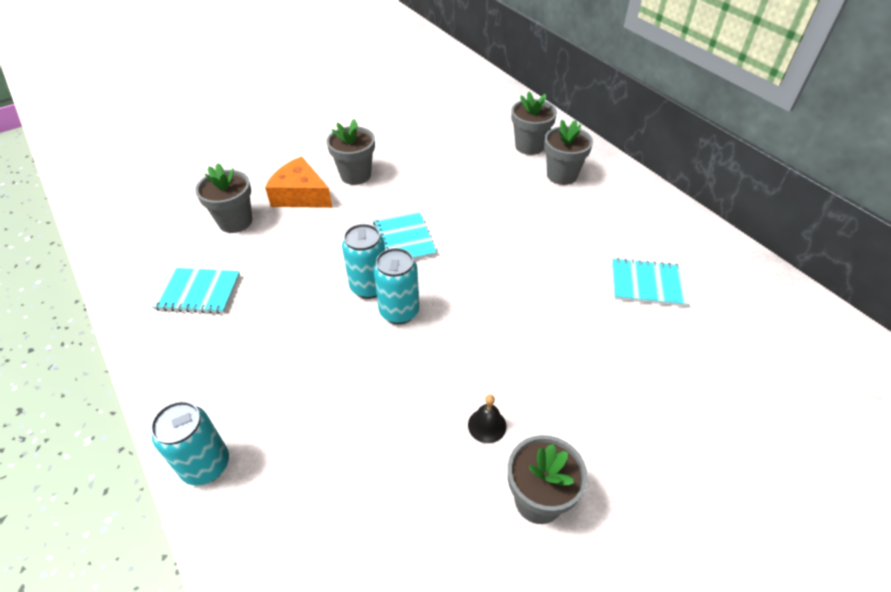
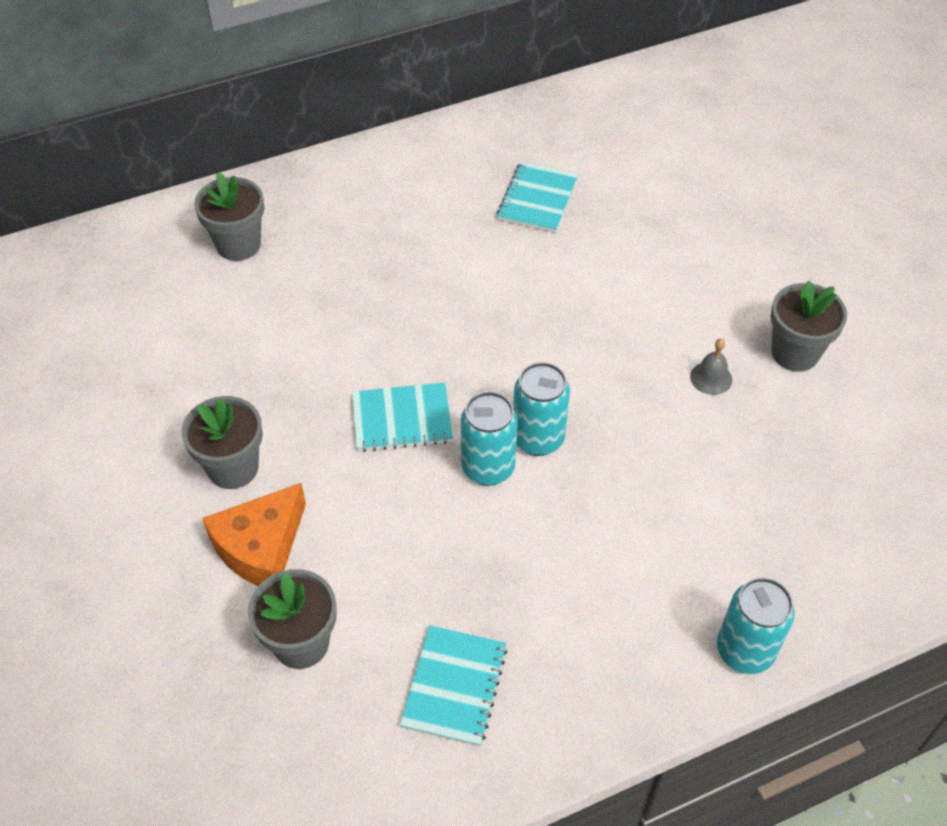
camera: 80 degrees left, 5 degrees up
black bell [468,394,507,443] -> grey bell [690,339,732,395]
grey flower pot [544,120,593,185] -> none

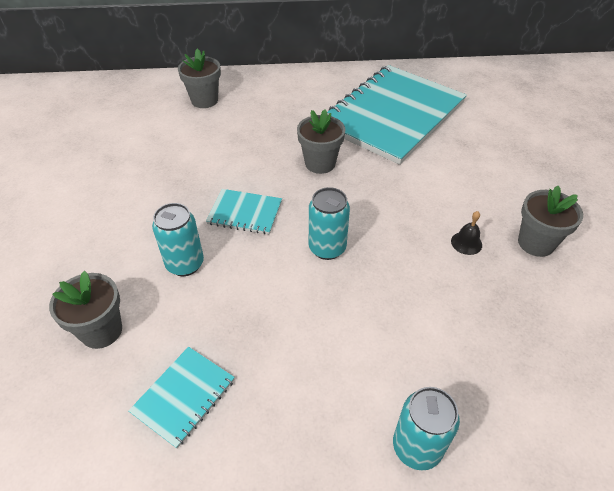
camera: 20 degrees right, 5 degrees down
grey flower pot [181,396,263,489] -> grey flower pot moved to [297,109,345,174]
orange cheese [202,483,306,586] -> none
turquoise can [461,391,518,486] -> turquoise can moved to [152,203,204,276]
turquoise notebook [497,161,578,233] -> turquoise notebook [327,65,467,165], size x2.39
grey bell [690,339,732,395] -> black bell [451,211,482,255]

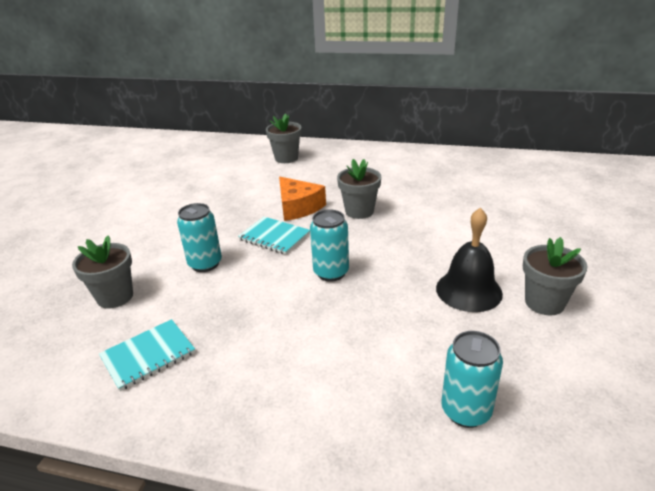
camera: 20 degrees right, 15 degrees down
turquoise notebook [327,65,467,165] -> none
turquoise can [393,387,460,470] -> turquoise can moved to [441,331,503,428]
black bell [451,211,482,255] -> black bell [436,207,503,312], size x2.06
none -> orange cheese [279,177,326,221]

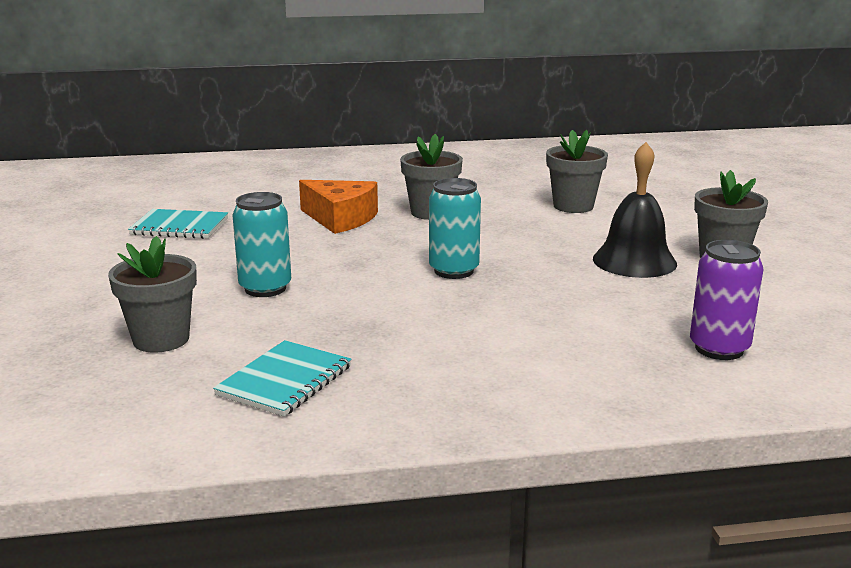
camera: 25 degrees left, 10 degrees down
turquoise notebook [238,217,310,254] -> turquoise notebook moved to [128,209,228,239]
grey flower pot [266,113,302,163] -> grey flower pot moved to [546,130,608,213]
turquoise can [441,331,503,428] -> purple can [690,240,763,360]

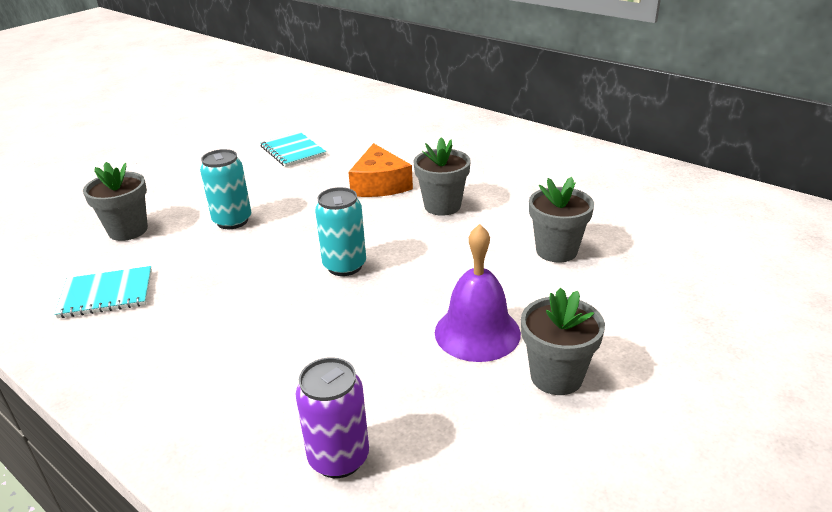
camera: 50 degrees right, 10 degrees up
black bell [593,142,677,278] -> purple bell [435,224,521,362]

